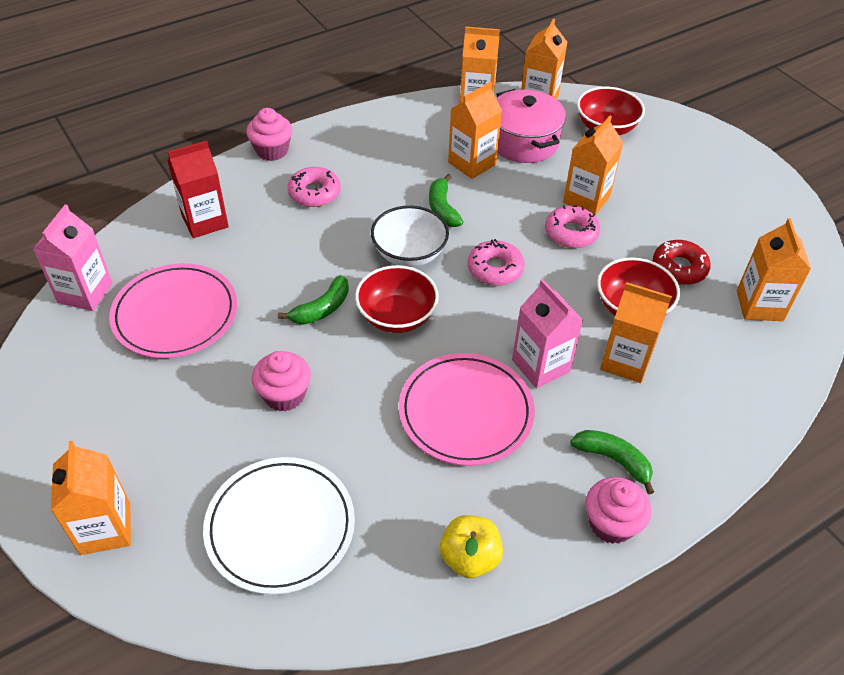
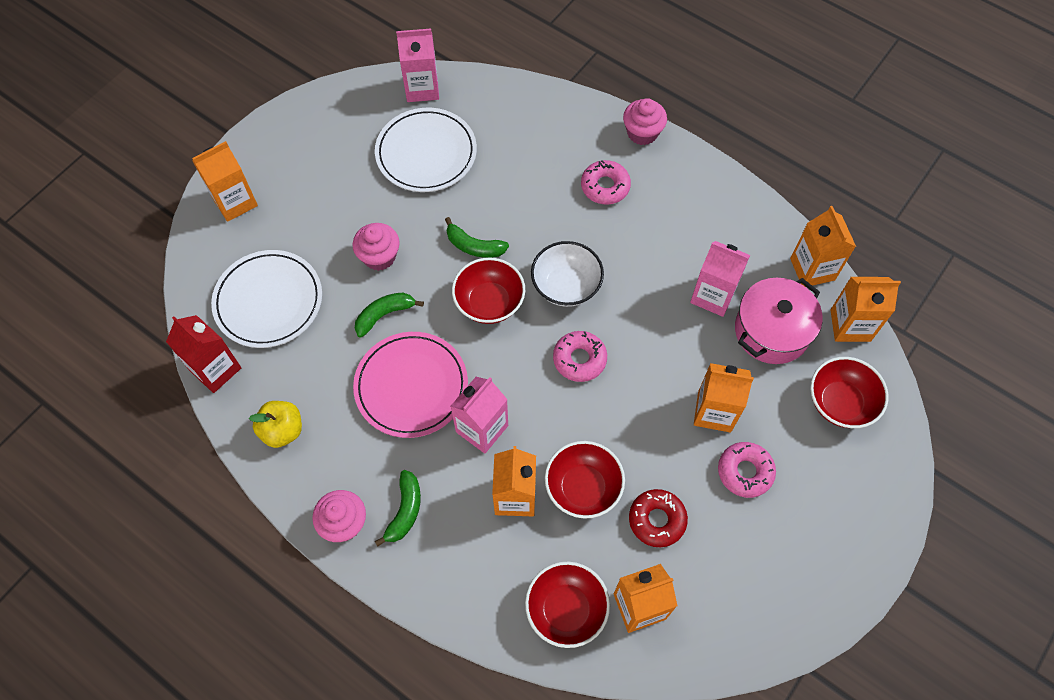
camera: 70 degrees right, 15 degrees up
pink plate [109,263,237,358] -> white plate [375,108,477,192]
red carton [168,141,229,238] -> red carton moved to [166,315,241,393]
green banana [429,174,463,227] -> green banana moved to [355,293,424,338]
orange carton [448,82,502,179] -> pink carton [690,241,750,317]
pink donut [545,205,600,248] -> pink donut moved to [718,442,776,498]
none -> red bowl [525,561,610,648]

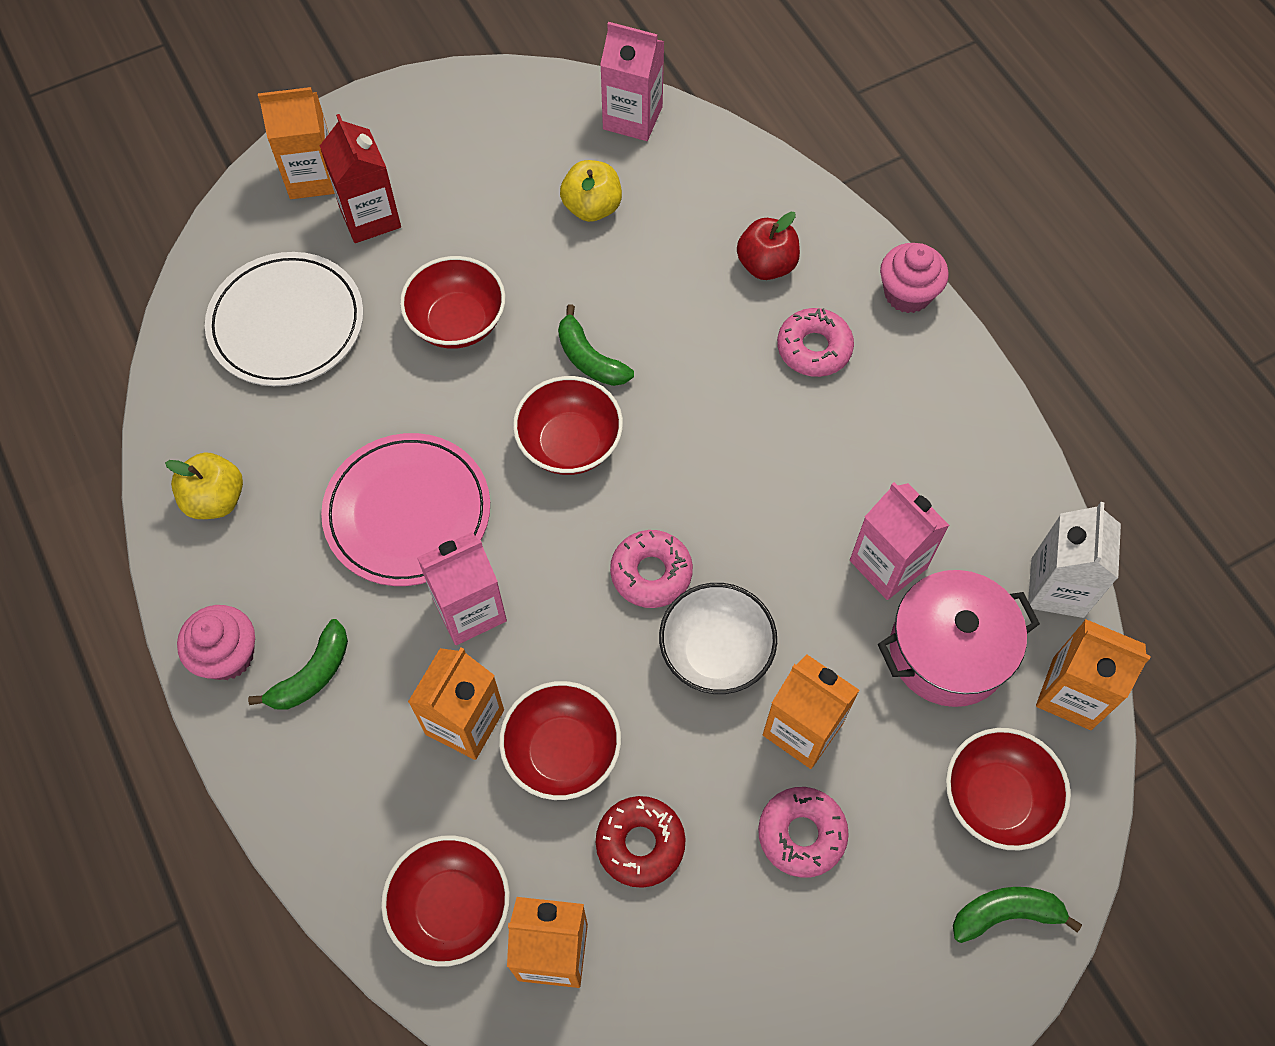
camera: 25 degrees right, 0 degrees up
red carton [166,315,241,393] -> red carton moved to [320,114,401,243]
pink cupcake [353,223,400,271] -> red bowl [400,256,506,349]
green banana [355,293,424,338] -> green banana moved to [953,887,1082,943]
white plate [375,108,477,192] -> yellow apple [560,160,622,222]
white bowl [531,241,604,307] -> white bowl moved to [659,583,777,694]
orange carton [790,206,856,287] -> white carton [1028,502,1121,618]
none -> red apple [737,212,800,280]

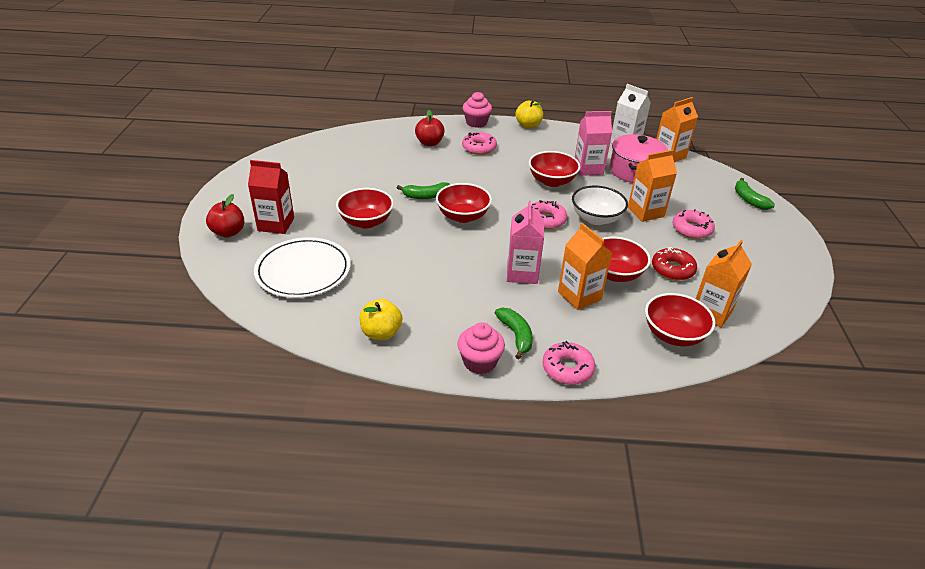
camera: 60 degrees left, 25 degrees down
orange carton [258,87,335,199] -> red apple [206,194,244,237]
pink plate [321,433,490,586] -> none
yellow apple [560,160,622,222] -> yellow apple moved to [515,100,543,128]
pink carton [600,22,665,141] -> none
red bowl [946,728,1071,850] -> red bowl moved to [529,151,580,187]
green banana [953,887,1082,943] -> green banana turned 45 degrees counterclockwise [735,178,775,210]
none -> pink donut [542,341,595,385]

